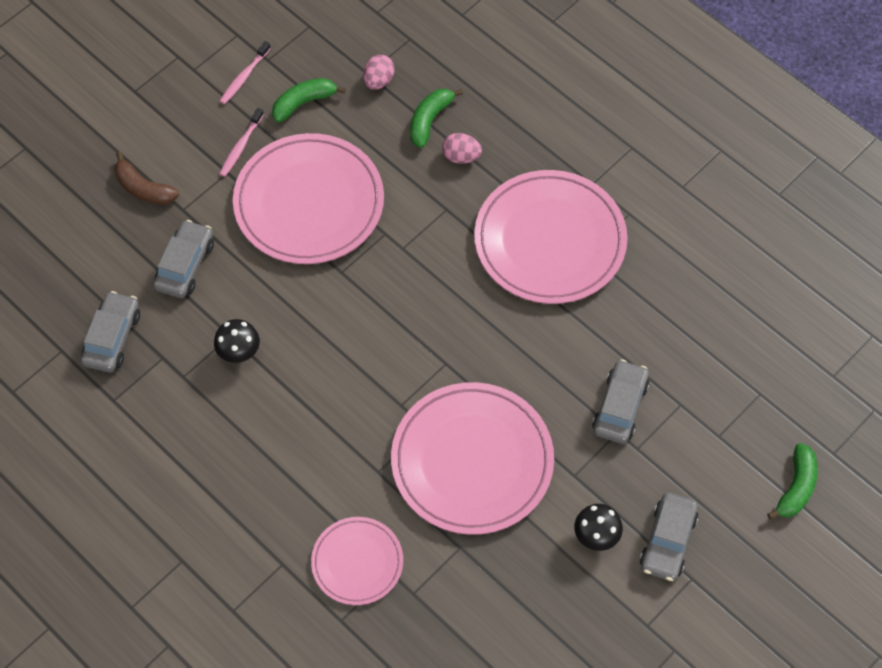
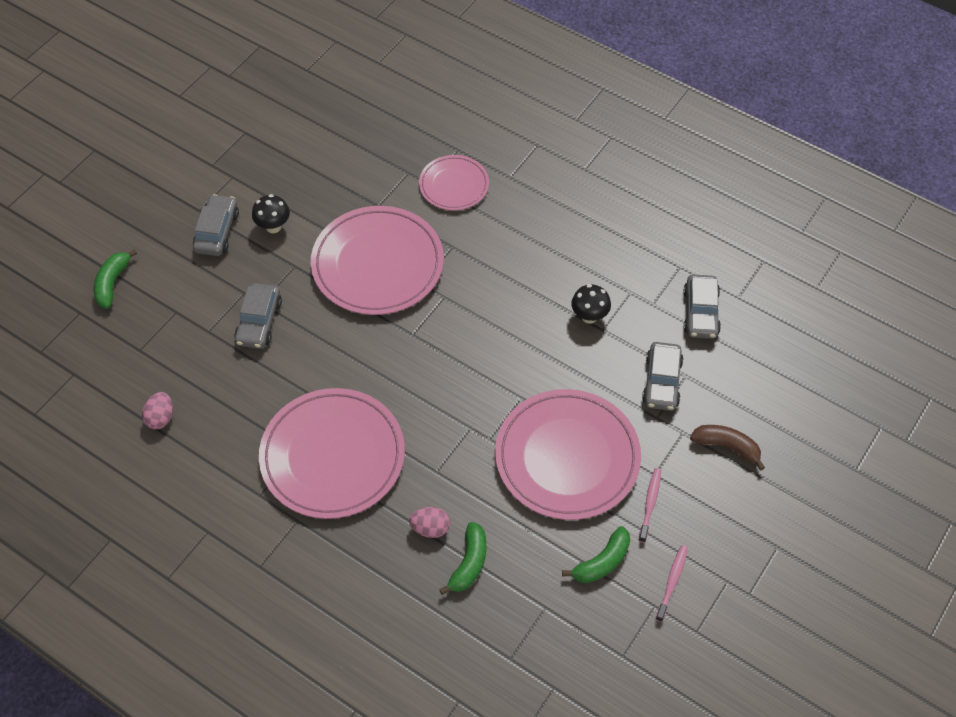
camera: 170 degrees right, 5 degrees down
pink egg [363,55,395,90] -> pink egg moved to [142,392,173,429]

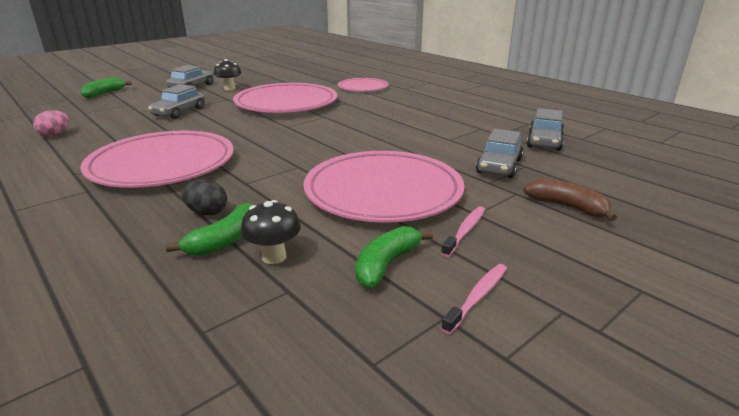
camera: 15 degrees right, 30 degrees down
pink egg [409,507,450,538] -> black egg [181,180,227,215]
green banana [562,526,630,583] -> green banana turned 150 degrees clockwise [356,226,433,288]
black mushroom [571,284,611,324] -> black mushroom moved to [241,200,301,264]

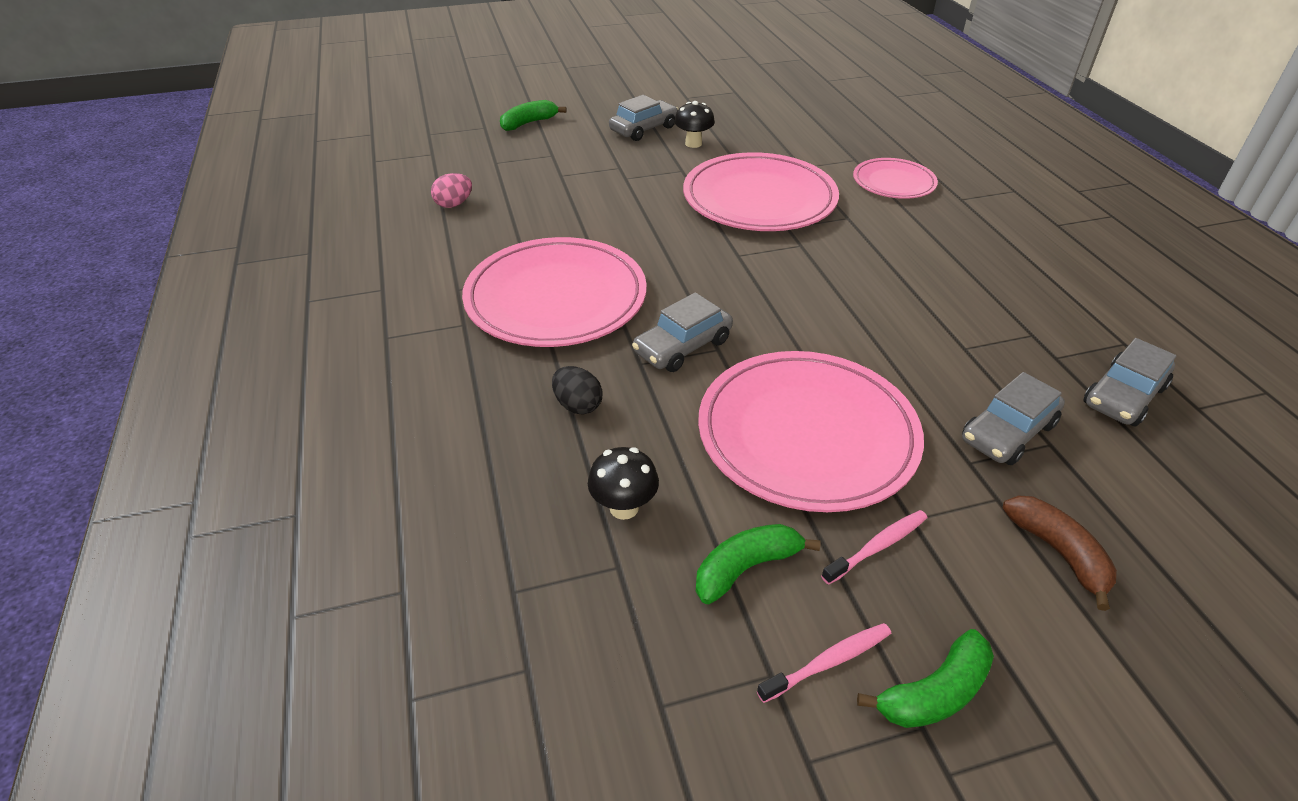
camera: 25 degrees right, 15 degrees up
grey car [148,84,205,119] -> grey car moved to [632,292,733,372]
green banana [166,203,252,256] -> green banana moved to [857,629,994,728]

